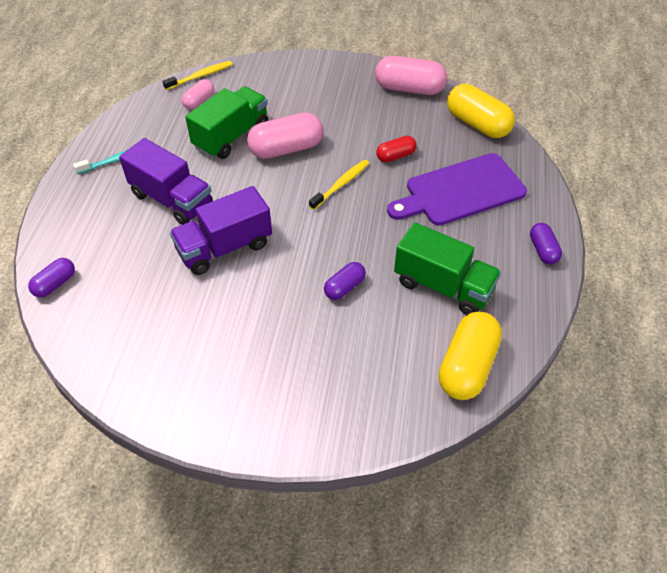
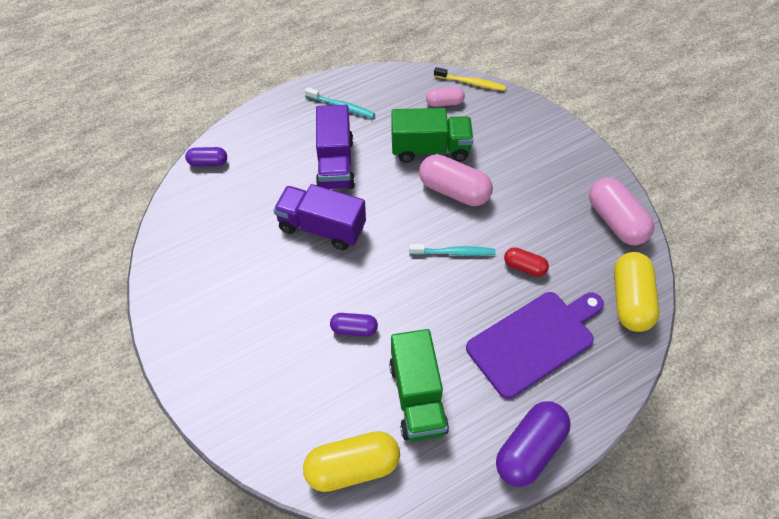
camera: 50 degrees right, 5 degrees up
yellow toothbrush [309,160,369,210] -> turquoise toothbrush [409,244,495,256]
purple cutting board [387,153,527,226] -> purple cutting board turned 120 degrees clockwise [466,292,604,399]
purple capsule [530,223,562,264] -> purple capsule [496,401,571,487], size x1.82

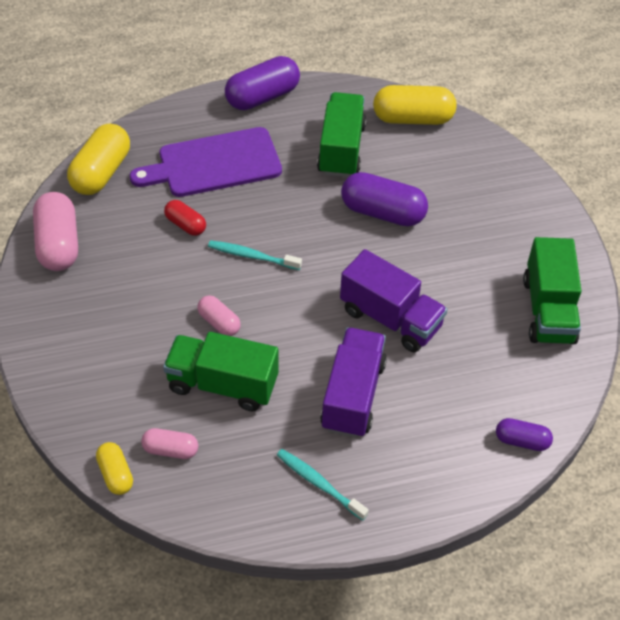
camera: 165 degrees left, 5 degrees down
purple capsule [330,313,378,336] -> purple capsule [341,172,428,226], size x1.82
pink capsule [419,154,493,206] -> pink capsule [197,295,241,336], size x0.55
yellow toothbrush [434,67,506,91] -> yellow capsule [96,442,133,495]
none -> green truck [523,237,581,344]

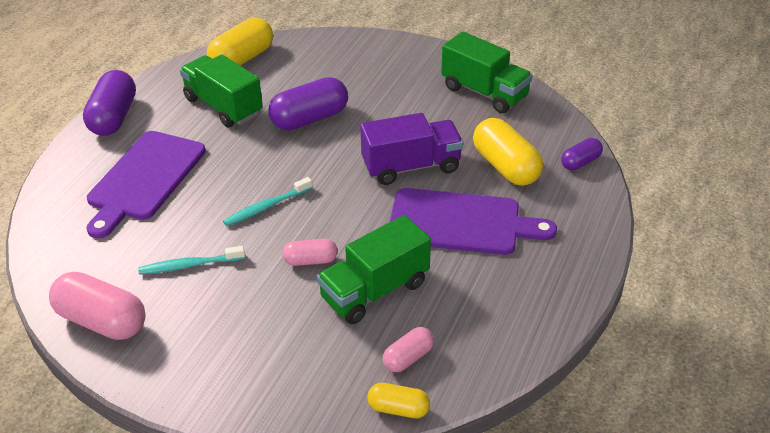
camera: 50 degrees left, 10 degrees down
yellow capsule [67,124,130,195] -> yellow capsule moved to [473,118,543,186]
red capsule [164,200,206,236] -> none
turquoise toothbrush [277,449,369,521] -> turquoise toothbrush moved to [138,246,245,275]
purple truck [320,327,387,438] -> purple cutting board [390,188,557,255]

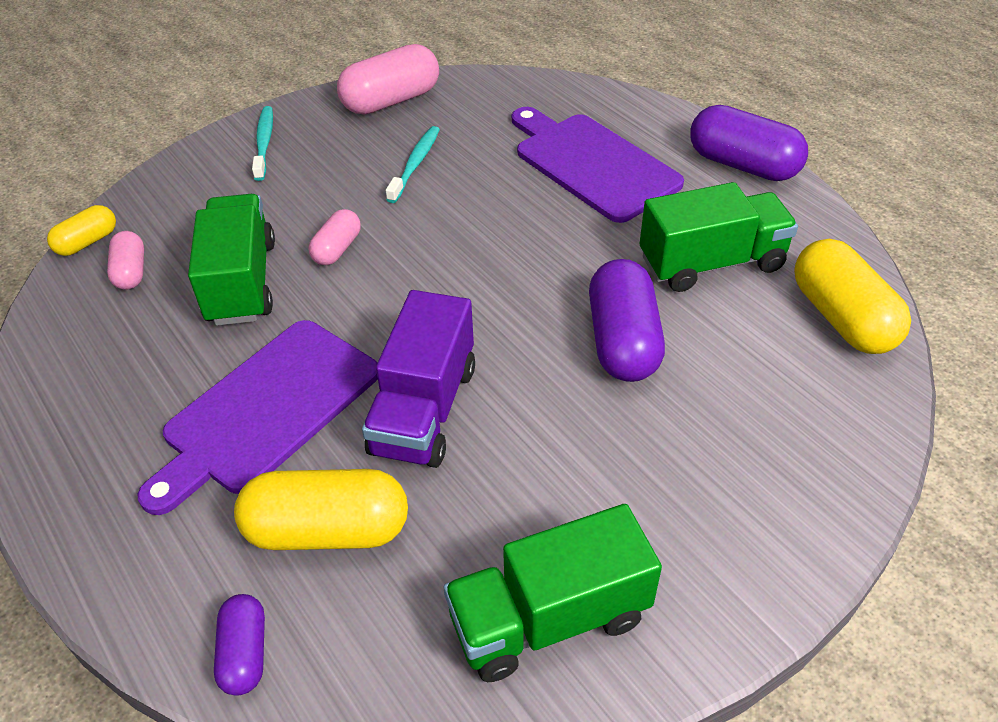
camera: 120 degrees right, 5 degrees up
turquoise toothbrush [223,177,312,226] -> turquoise toothbrush moved to [252,106,273,181]

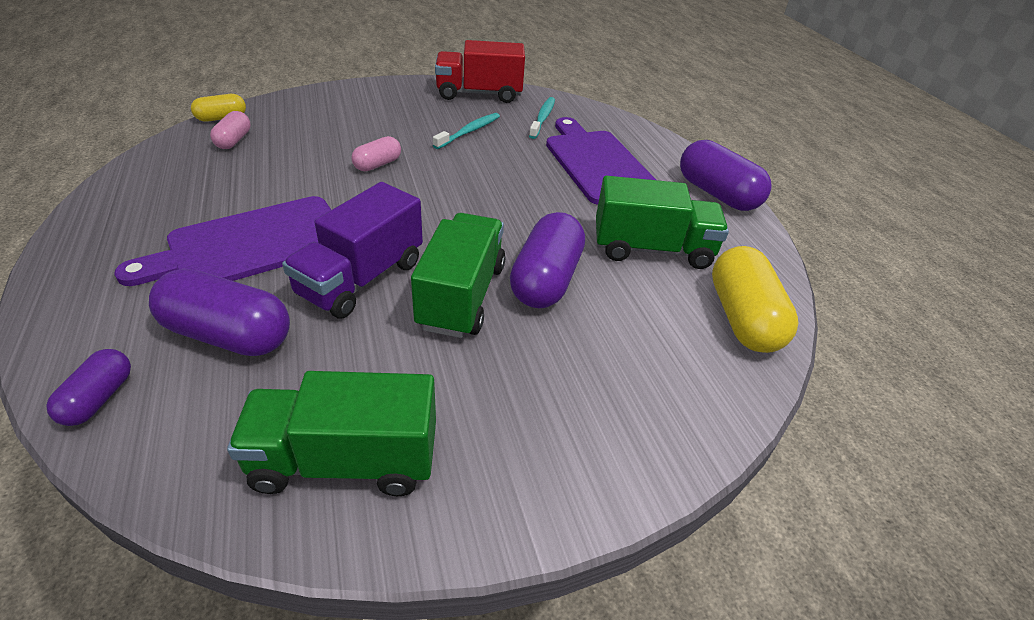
camera: 15 degrees right, 5 degrees down
green truck [188,194,275,326] -> green truck moved to [411,213,505,338]
yellow capsule [234,469,408,550] -> purple capsule [149,269,290,356]
turquoise toothbrush [252,106,273,181] -> turquoise toothbrush moved to [529,97,555,139]
pink capsule [337,44,439,114] -> red truck [435,40,525,103]

